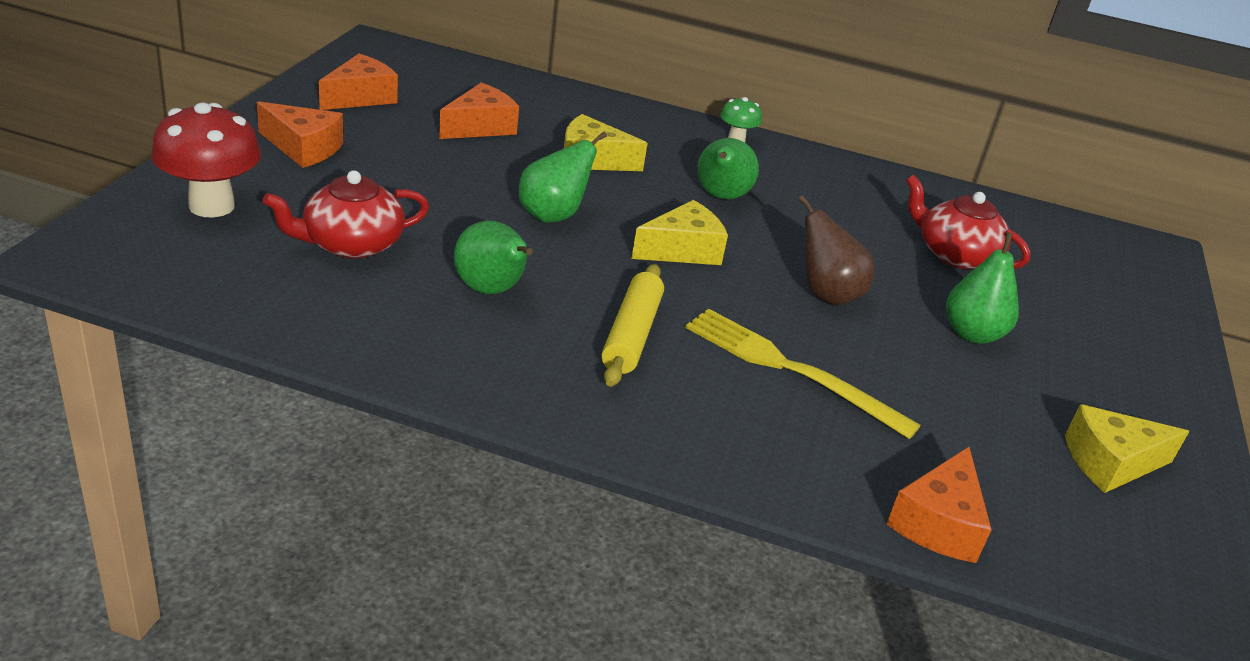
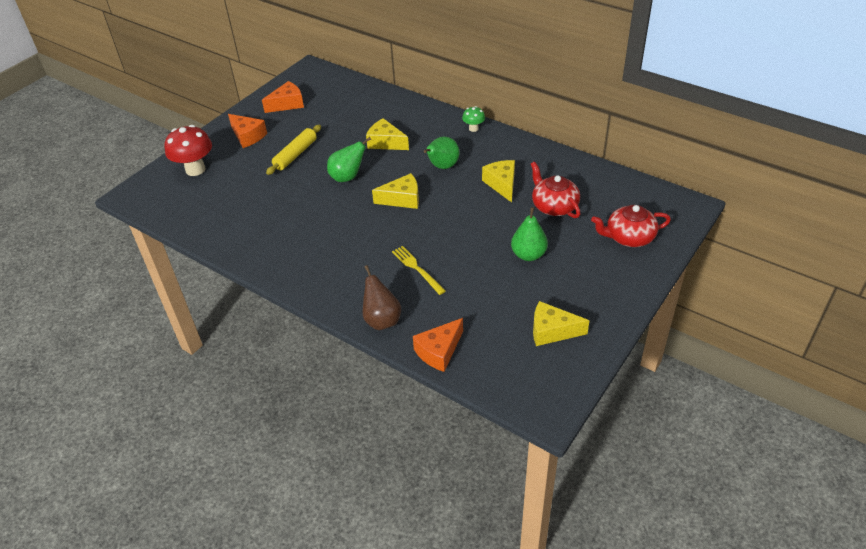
camera: 25 degrees right, 10 degrees up
red teapot [262,170,429,259] -> red teapot moved to [591,205,671,247]
orange cheese [439,83,519,139] -> none
green pear [454,221,533,294] -> none
yellow rolling pin [602,264,664,387] -> yellow rolling pin moved to [266,125,321,175]
yellow fork [685,308,921,439] -> yellow fork [392,246,446,295], size x0.65
brown pear [798,195,875,306] -> brown pear moved to [363,265,401,330]
none -> yellow cheese [482,160,515,203]

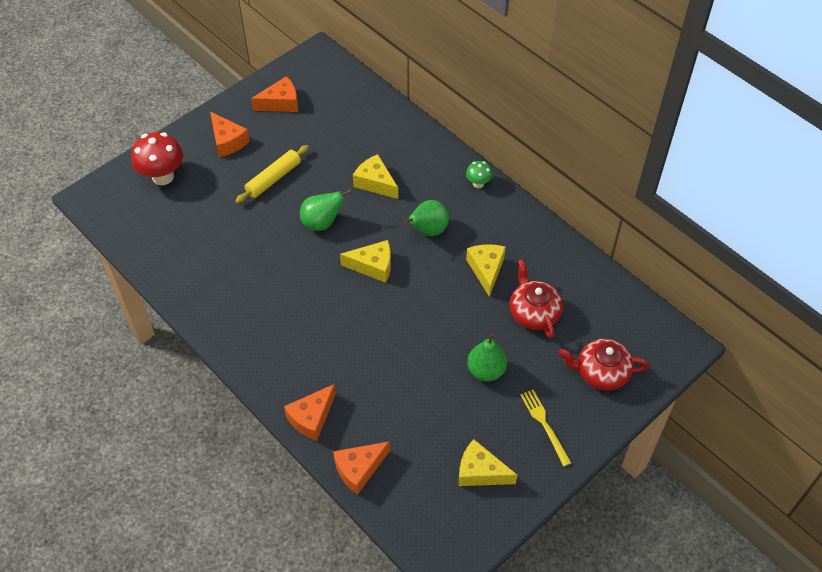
camera: 10 degrees right, 10 degrees up
brown pear [363,265,401,330] -> orange cheese [284,384,336,441]
yellow fork [392,246,446,295] -> yellow fork moved to [520,390,571,466]

